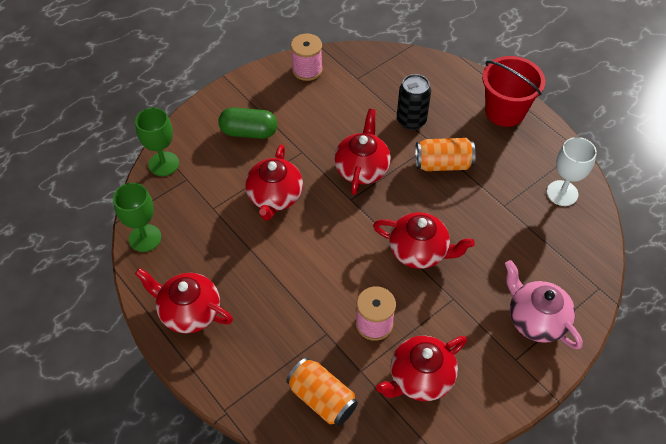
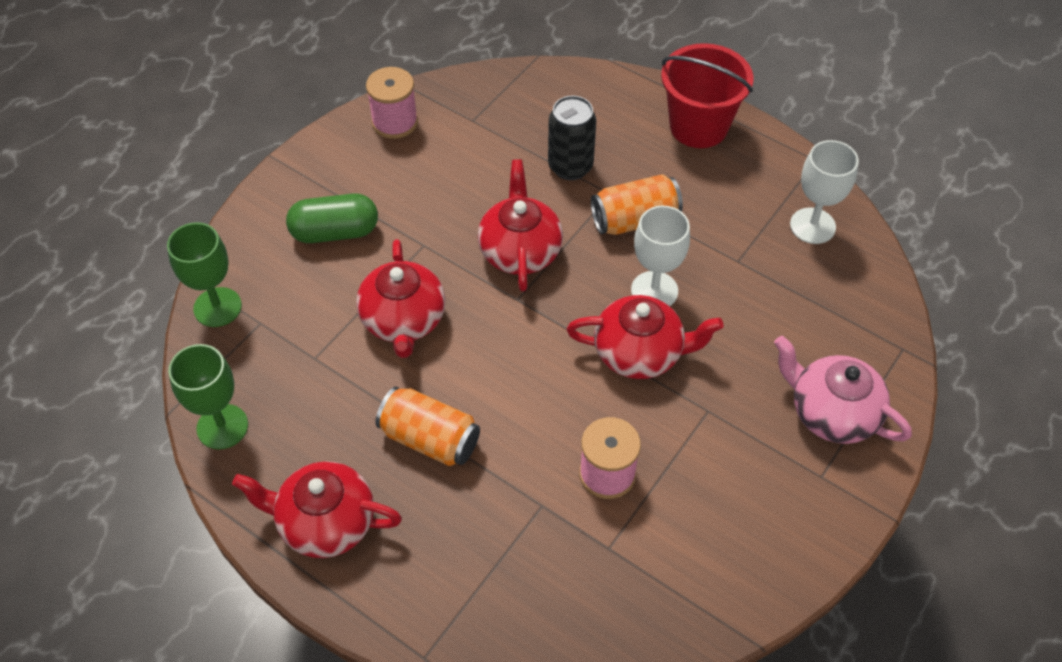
camera: 15 degrees left, 0 degrees up
orange can [286,358,358,426] -> orange can moved to [376,387,480,466]
red teapot [376,336,467,401] -> none
none -> white goblet [631,206,690,306]

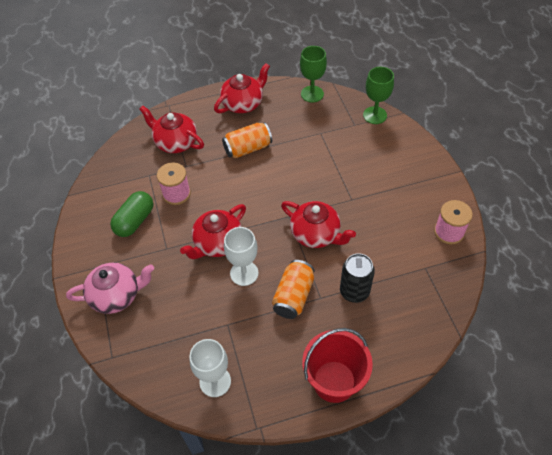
camera: 130 degrees right, 0 degrees up
green capsule [286,193,378,243] -> green capsule moved to [110,191,153,237]
red teapot [356,239,445,358] -> red teapot moved to [139,106,204,153]

